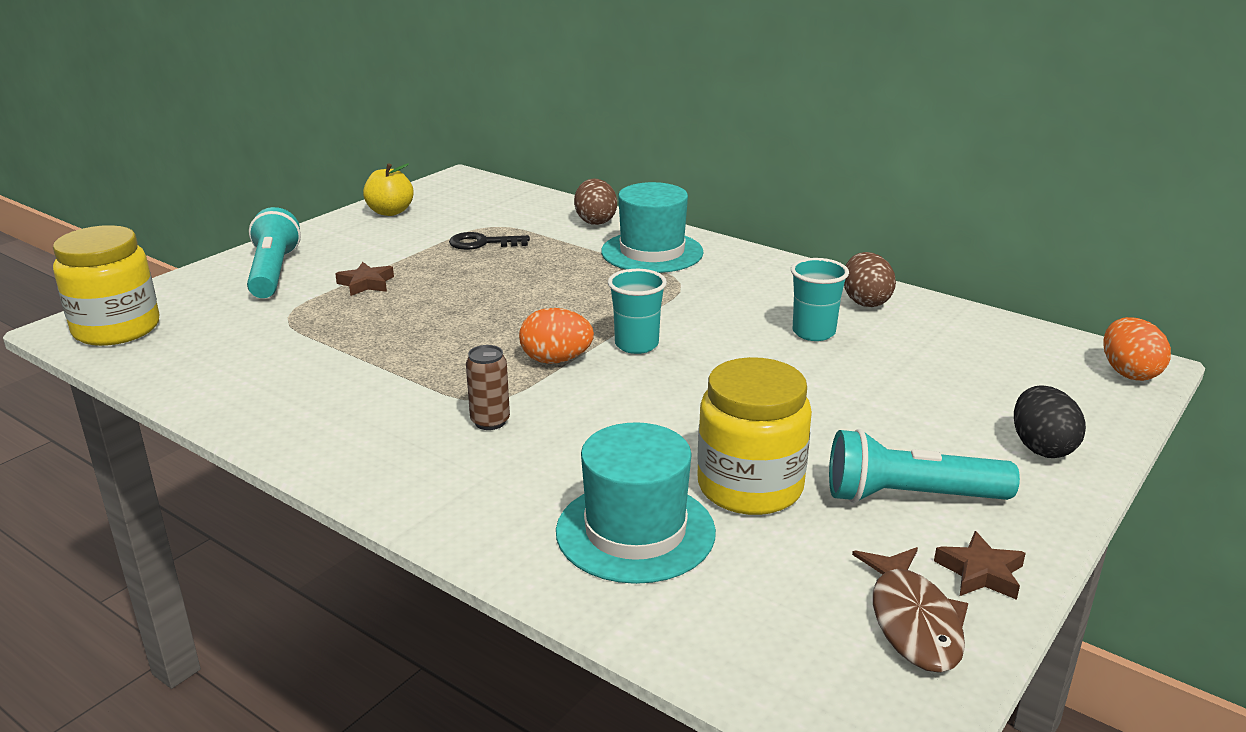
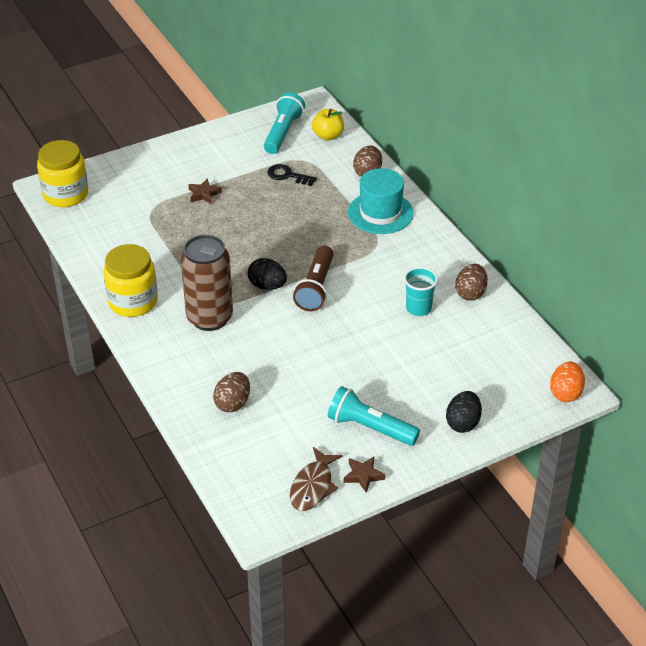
camera: 25 degrees right, 15 degrees up
turquoise flashlight [247,207,301,298] -> turquoise flashlight moved to [264,92,305,154]
yellow apple [363,163,413,216] -> yellow apple moved to [312,109,344,140]
brown can [466,345,510,430] -> brown can [181,235,233,331], size x2.27
orange egg [519,308,594,364] -> black egg [248,258,287,290]
turquoise hat [556,422,716,584] -> brown egg [213,372,250,412]
turquoise cup [608,269,667,354] -> brown flashlight [293,246,333,311]
yellow jar [697,357,812,515] -> yellow jar moved to [103,244,158,317]

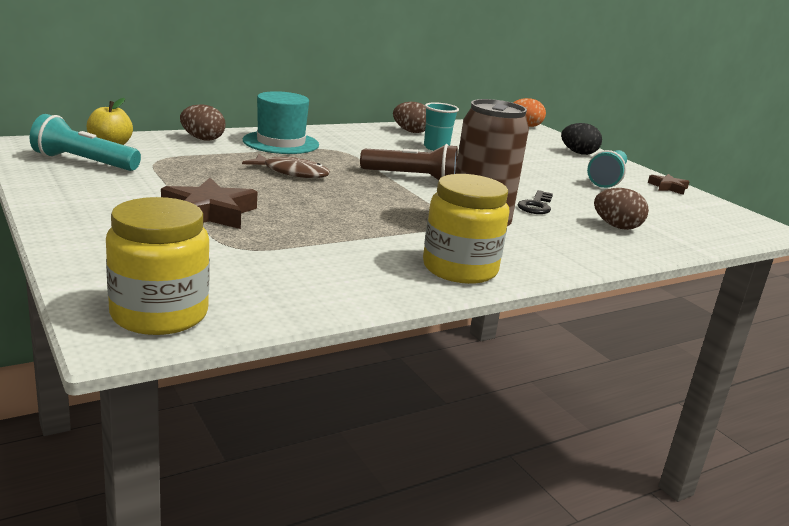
camera: 95 degrees left, 20 degrees down
brown star [188,178,222,204] -> brown star [161,178,257,229], size x1.80
black egg [248,258,287,290] -> none
black key [267,164,317,186] -> black key moved to [517,190,553,214]
brown fish [290,447,343,511] -> brown fish moved to [242,153,330,178]

